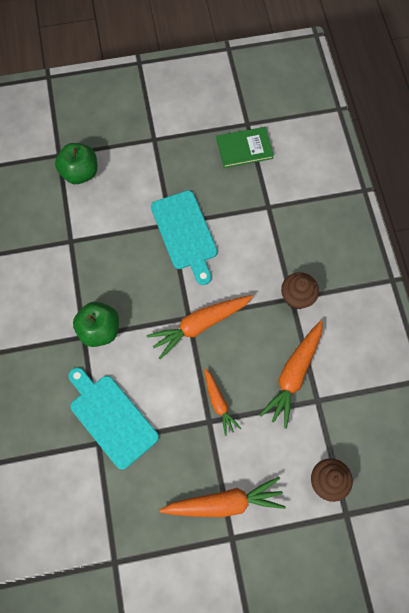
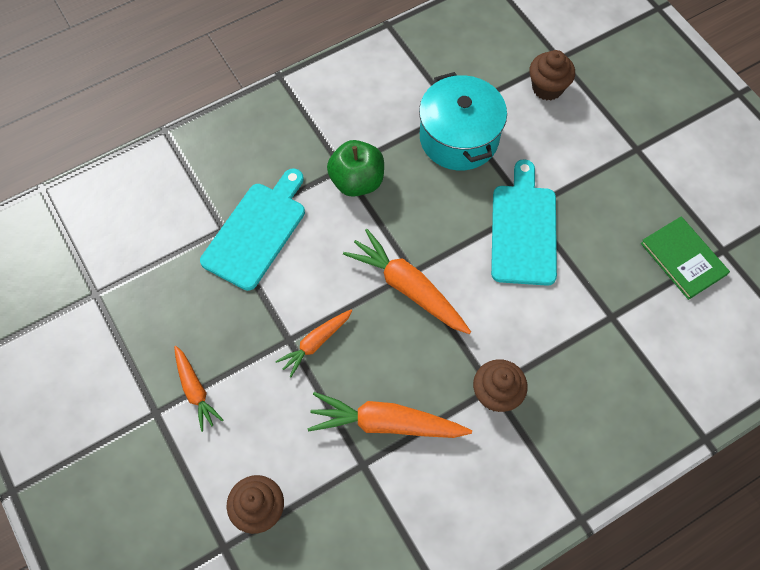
camera: 70 degrees right, 5 degrees down
green apple [55,143,97,184] -> brown cupcake [529,50,575,101]
turquoise cutting board [151,190,218,285] -> turquoise cutting board turned 135 degrees clockwise [491,159,557,286]
orange carrot [160,477,286,517] -> orange carrot [174,346,223,432], size x0.60
none -> turquoise pot [419,72,507,171]

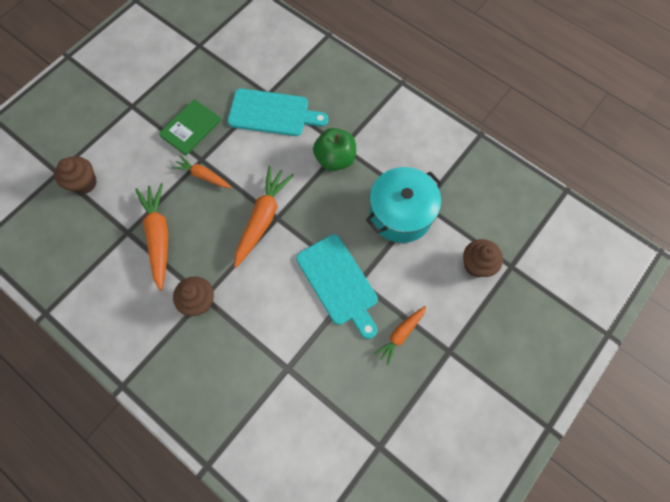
camera: 70 degrees right, 5 degrees up
orange carrot [174,346,223,432] -> orange carrot moved to [373,306,426,366]
turquoise cutting board [491,159,557,286] -> turquoise cutting board turned 75 degrees clockwise [296,234,378,339]
green book [641,216,730,300] -> green book moved to [158,99,221,155]

